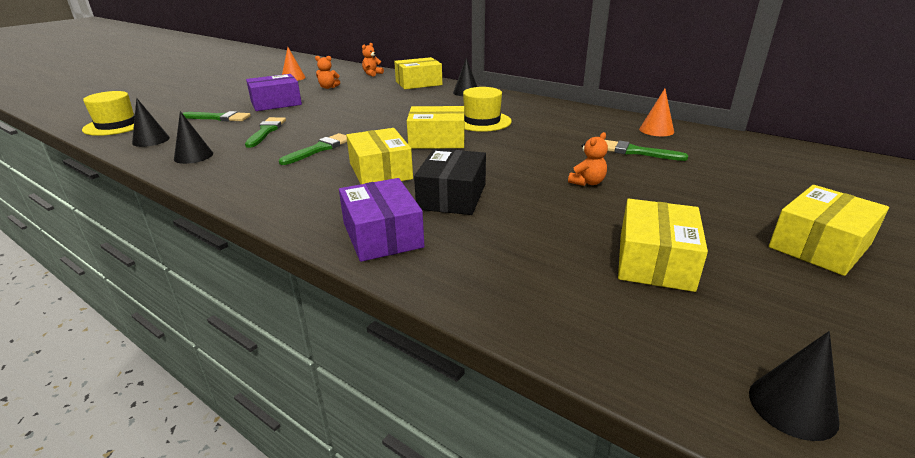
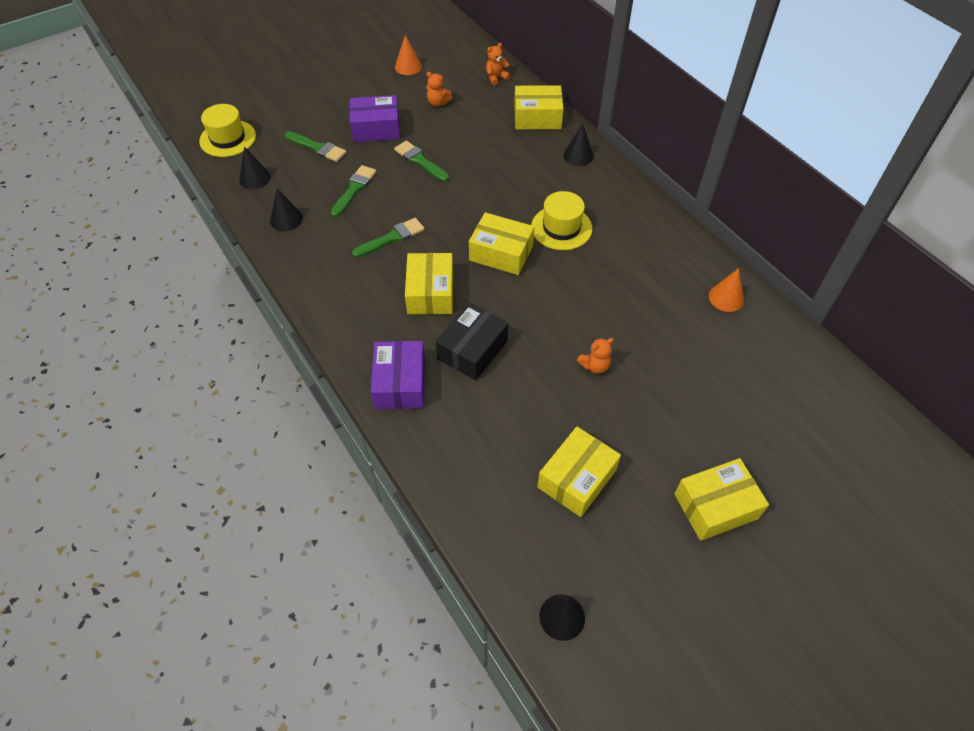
camera: 20 degrees right, 25 degrees up
green brush [605,140,688,161] -> green brush moved to [394,141,449,182]

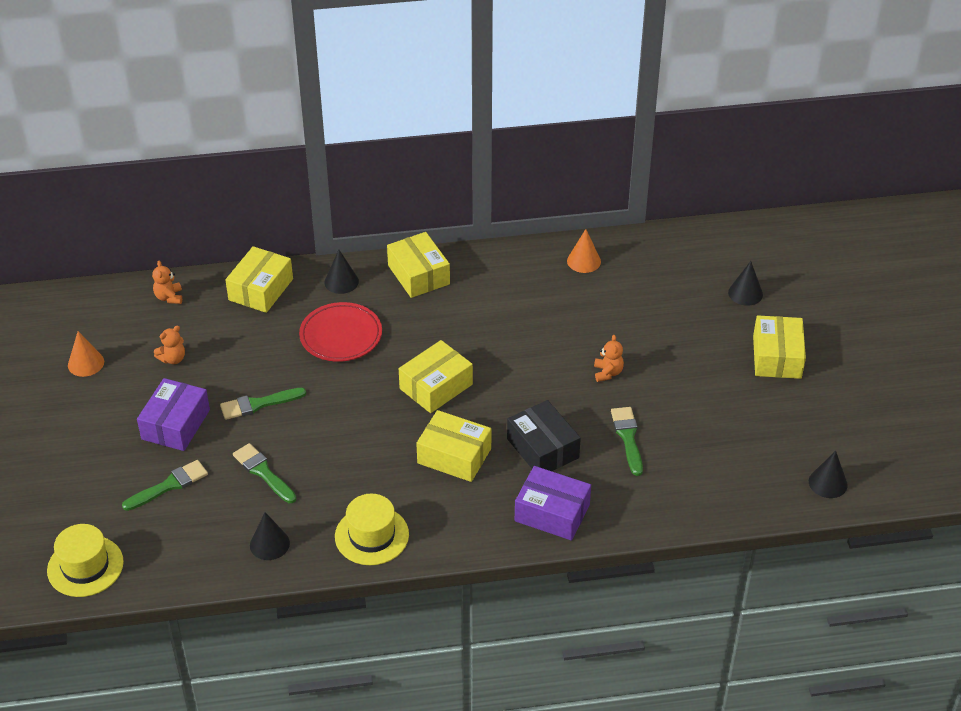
camera: 65 degrees left, 10 degrees down
black cone [239,146,271,189] -> black cone moved to [728,261,763,306]
green brush [352,217,425,258] -> green brush moved to [611,407,643,476]
yellow hat [531,191,592,250] -> yellow hat moved to [335,494,409,565]
yellow box [538,427,621,517] -> yellow box moved to [387,232,450,298]
none -> red plate [299,302,382,362]

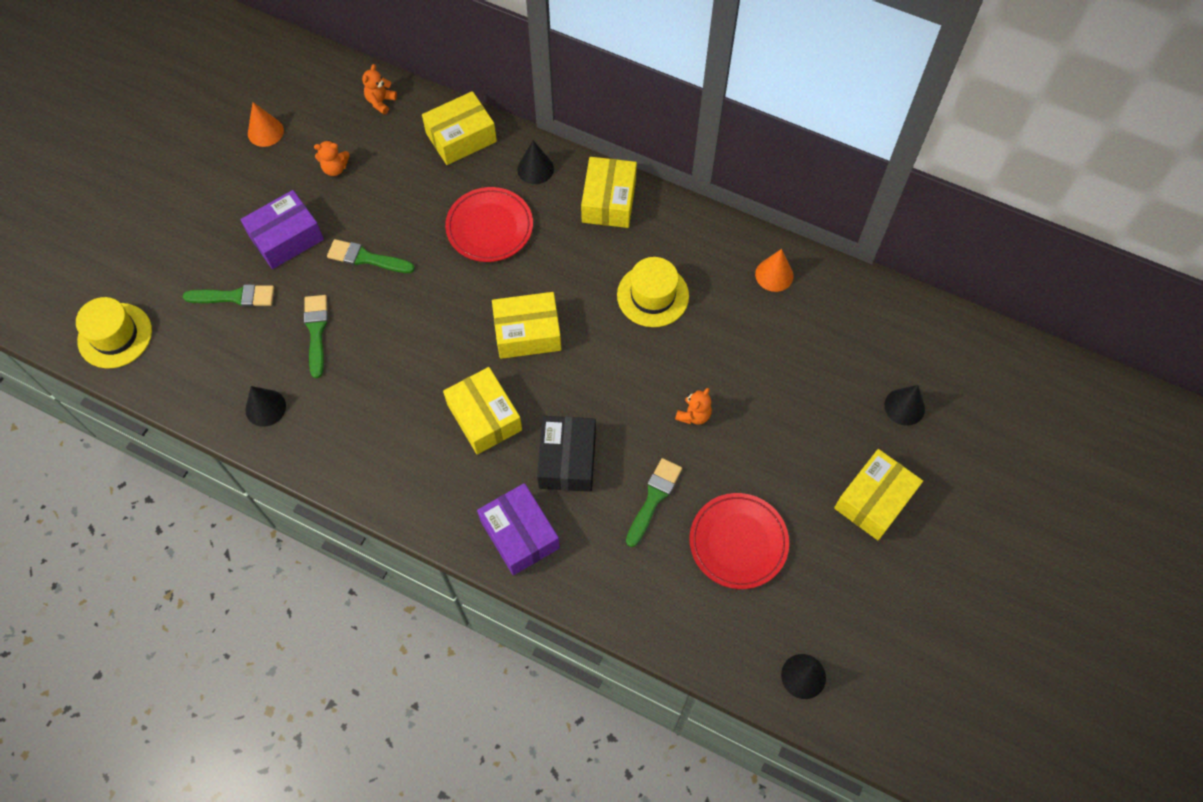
camera: 35 degrees right, 20 degrees up
yellow hat [335,494,409,565] -> yellow hat moved to [617,257,689,327]
none -> red plate [690,493,789,589]

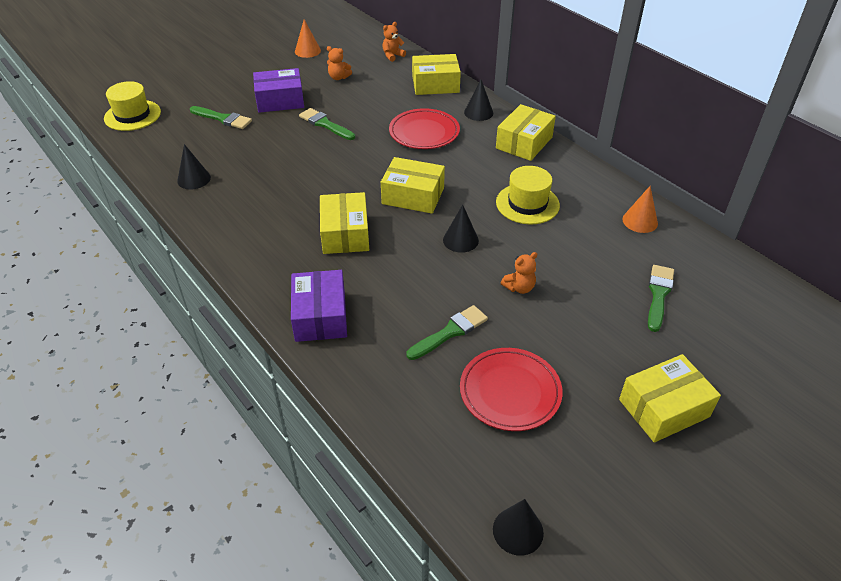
camera: 25 degrees right, 20 degrees down
green brush [304,295,328,378] -> green brush moved to [648,265,674,332]
black box [537,416,596,492] -> none
black cone [884,385,925,426] -> black cone moved to [443,205,479,253]

